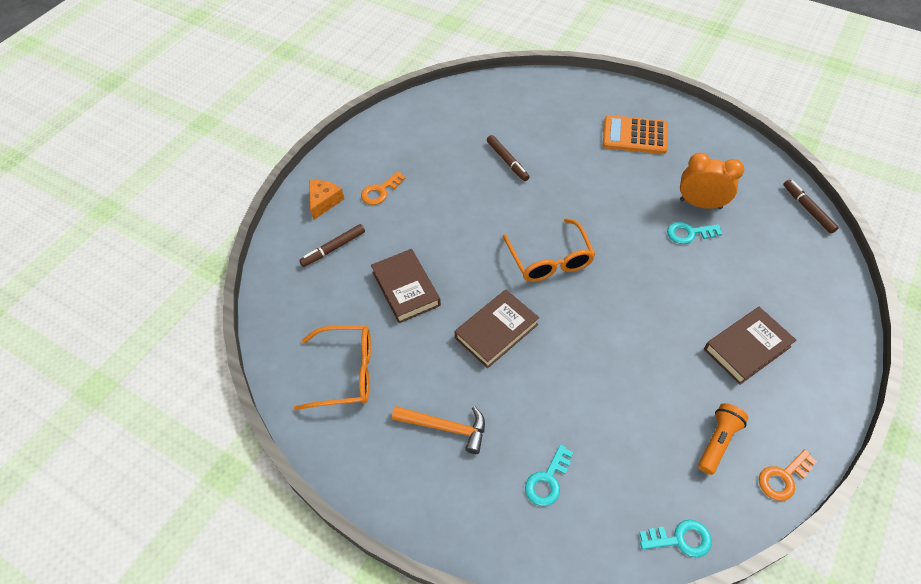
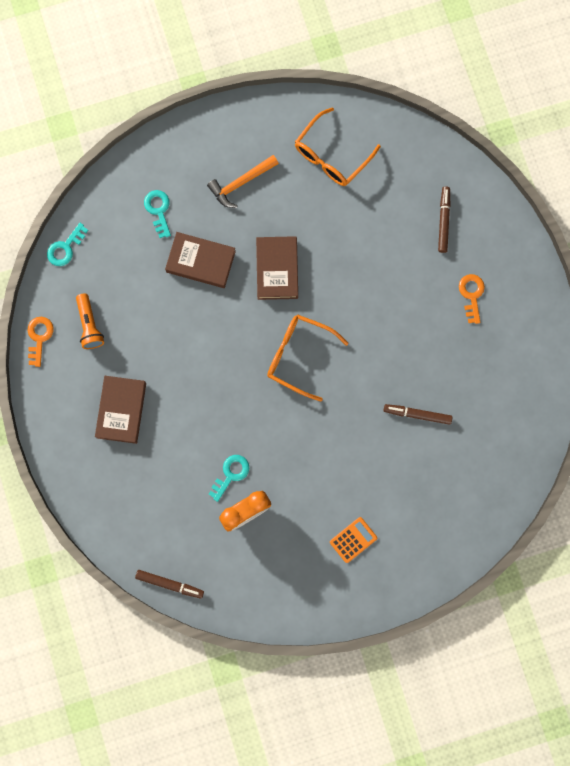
camera: 130 degrees right, 25 degrees up
orange cheese [309,180,344,220] -> none
brown book [371,249,441,323] -> brown book moved to [165,232,236,288]
orange calculator [603,115,668,154] -> orange calculator [330,517,377,563], size x0.61

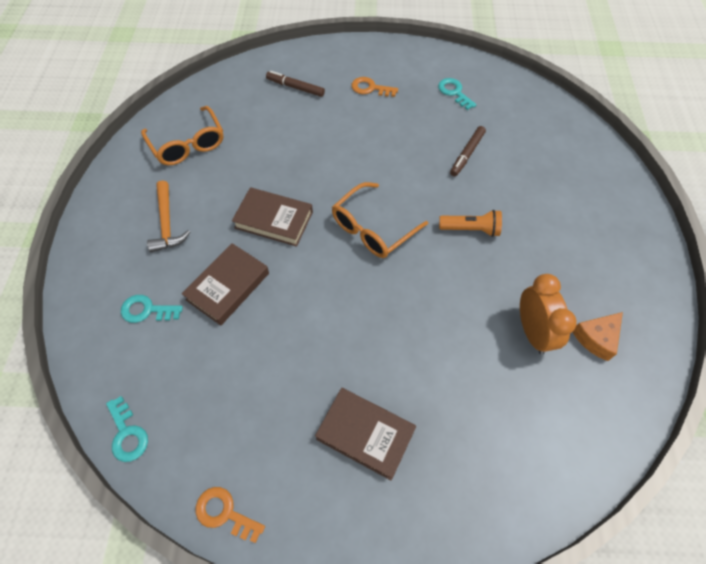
camera: 70 degrees left, 20 degrees down
orange flashlight [76,293,104,349] -> orange flashlight moved to [439,210,502,237]
brown marker [135,570,204,599] -> none
turquoise key [209,455,249,502] -> turquoise key moved to [438,78,477,110]
orange calculator [330,517,377,563] -> none
none -> orange cheese [573,312,623,361]

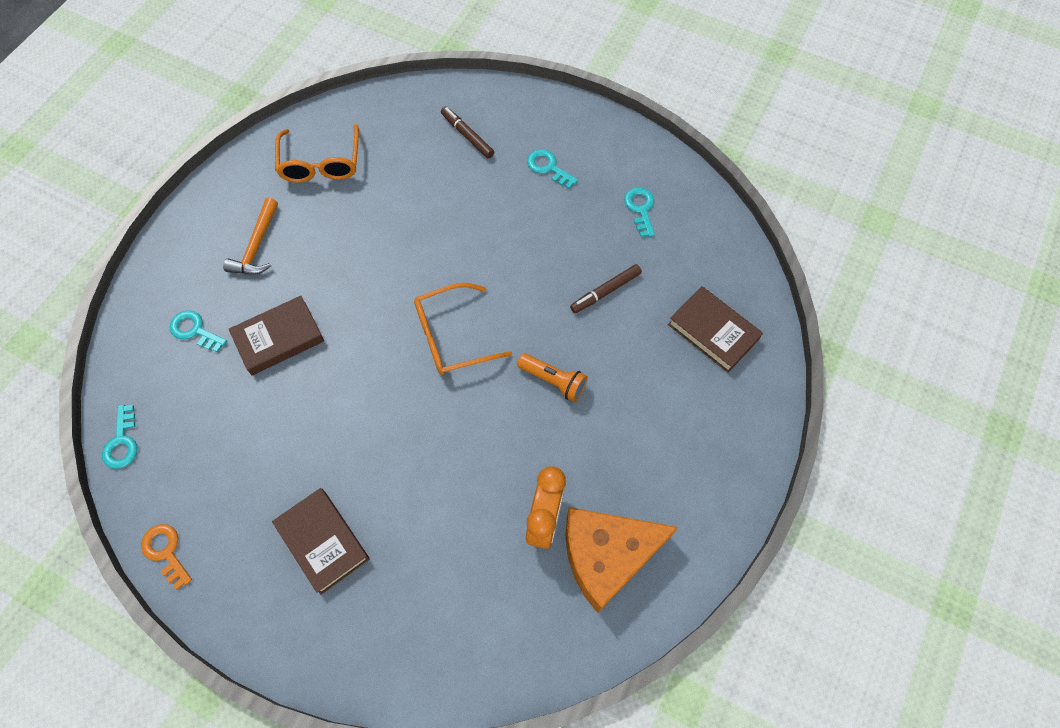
camera: 25 degrees right, 5 degrees up
brown book [232,187,313,247] -> brown book moved to [668,286,763,373]
orange key [351,77,398,97] -> turquoise key [527,149,578,189]
orange cheese [573,312,623,361] -> orange cheese [565,507,678,613], size x1.98

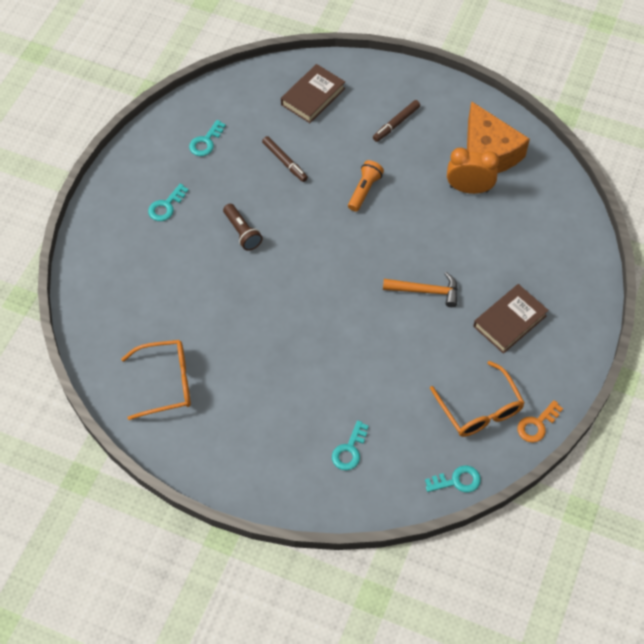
camera: 95 degrees left, 5 degrees down
orange hammer [223,198,278,275] -> orange hammer moved to [383,272,458,307]
brown book [229,296,324,375] -> none
orange glasses [414,283,512,375] -> orange glasses moved to [430,361,525,437]
brown marker [441,107,494,159] -> brown marker moved to [373,100,420,142]
turquoise key [624,187,655,237] -> turquoise key turned 45 degrees counterclockwise [189,120,226,156]
none -> brown flashlight [223,204,263,251]

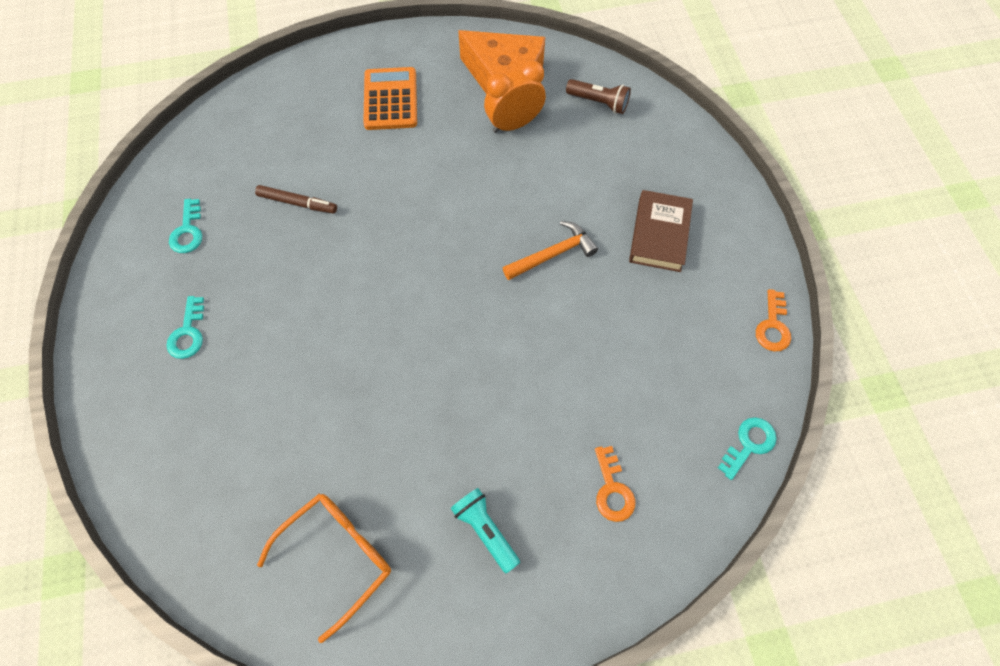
camera: 35 degrees left, 5 degrees up
brown flashlight [223,204,263,251] -> brown flashlight moved to [566,79,631,114]
brown book [281,64,345,123] -> none
turquoise key [332,420,369,470] -> orange key [595,446,635,522]
orange flashlight [348,160,384,212] -> none
brown marker [373,100,420,142] -> orange calculator [363,67,417,130]
orange glasses [430,361,525,437] -> none
none -> turquoise flashlight [450,488,520,573]

